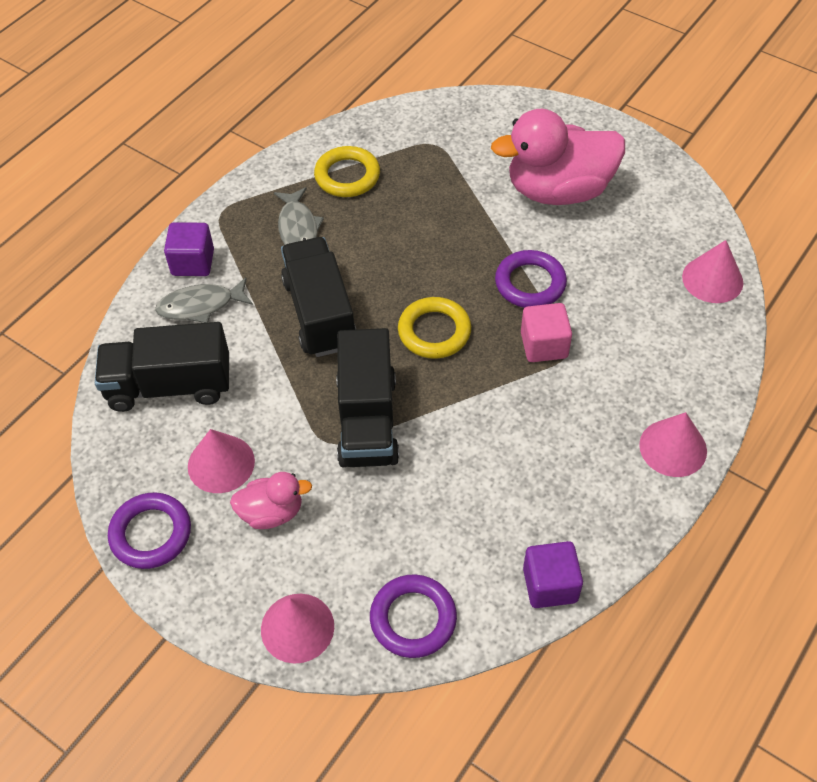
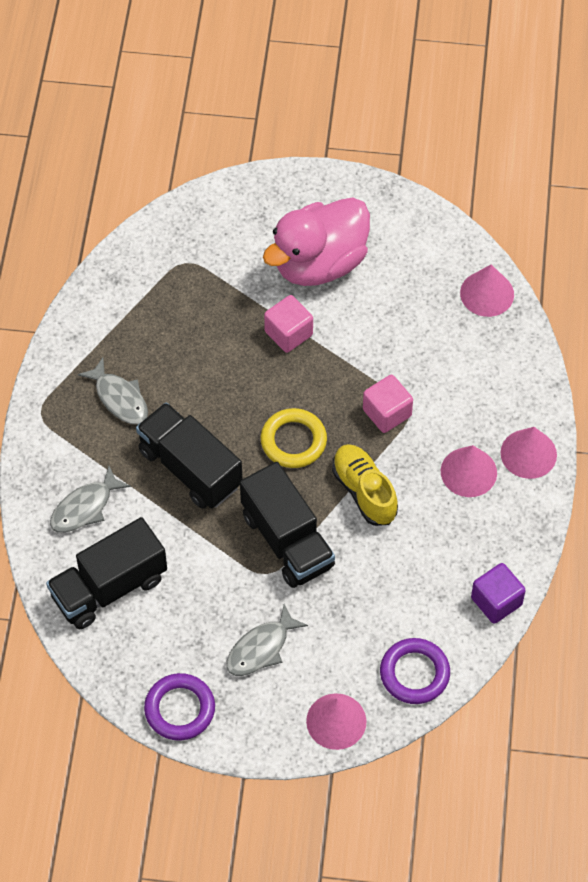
camera: 30 degrees left, 5 degrees up
purple cube [164,222,214,276] -> none
pink cone [188,429,255,493] -> pink cone moved to [441,445,497,497]
pink duck [230,472,312,529] -> grey fish [226,604,308,676]
yellow ring [314,146,380,197] -> none
purple ring [495,250,567,308] -> none
none -> pink cube [264,295,313,353]
none -> yellow shoe [332,444,398,526]

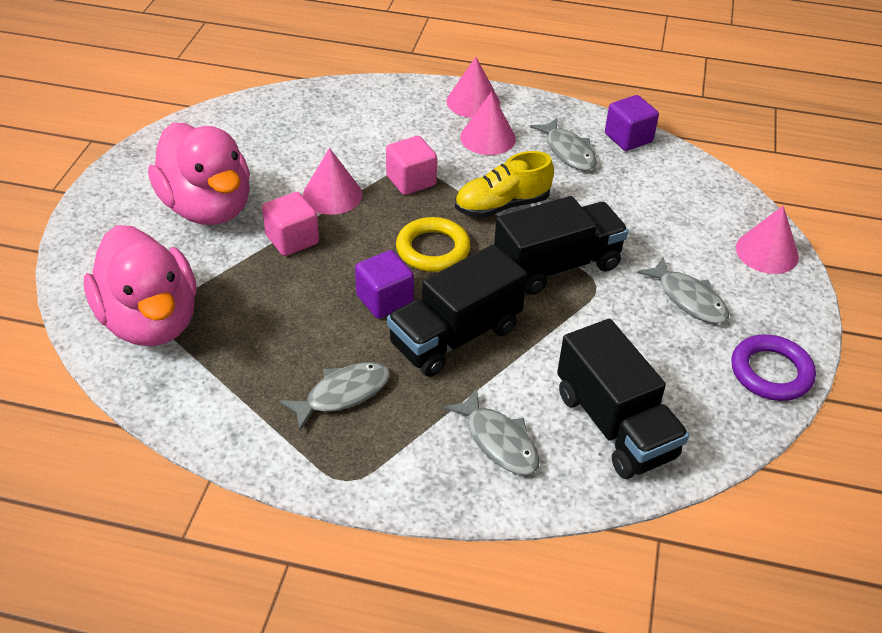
camera: 85 degrees left, 15 degrees down
purple ring [380,638,450,704] -> none
pink cone [460,264,514,317] -> pink cone moved to [303,148,362,215]
none -> pink duck [84,225,197,346]
none -> purple cube [355,250,414,319]
none -> grey fish [530,118,597,171]

